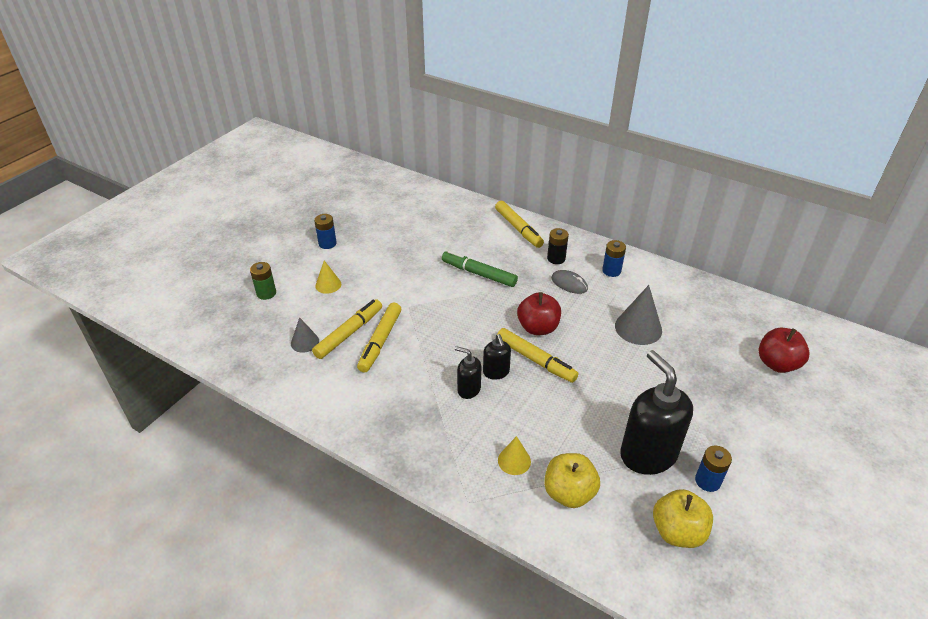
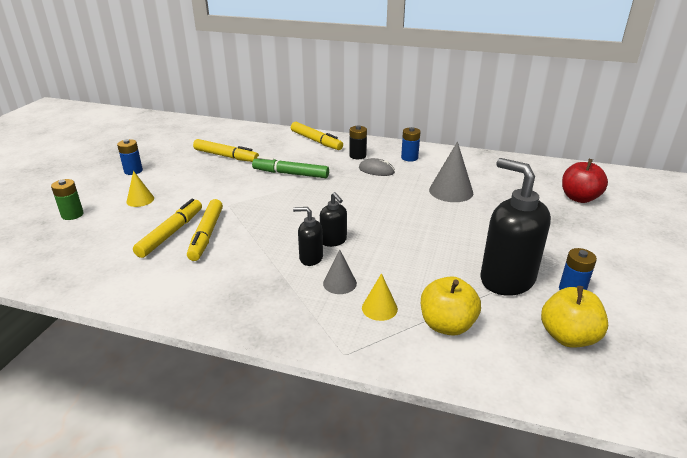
camera: 15 degrees left, 10 degrees down
grey cone [291,317,319,353] -> grey cone moved to [323,250,357,294]
yellow marker [498,328,578,383] -> yellow marker moved to [193,139,259,162]
red apple [517,292,561,335] -> none

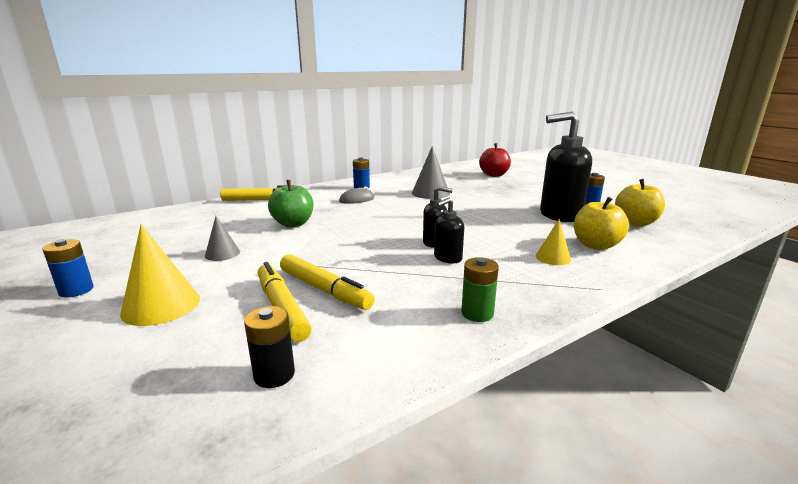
camera: 50 degrees left, 10 degrees down
green battery [51,179,84,220] -> green battery moved to [461,257,499,322]
yellow cone [126,171,154,207] -> yellow cone [120,224,200,326], size x1.69
yellow marker [193,139,259,162] -> none
green marker [252,156,329,178] -> green apple [268,180,314,227]
grey cone [323,250,357,294] -> grey cone moved to [205,216,240,261]
black battery [349,126,367,159] -> black battery moved to [244,306,295,388]

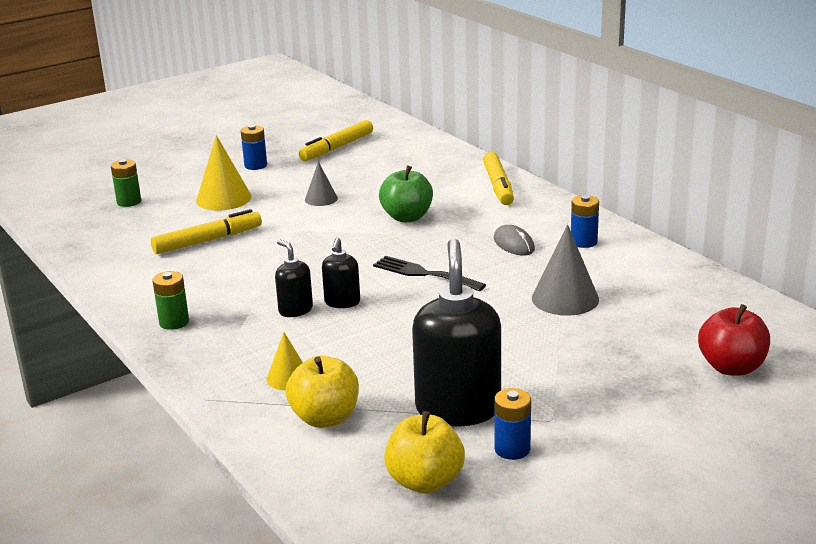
camera: 90 degrees right, 5 degrees up
black battery [244,306,295,388] -> none
yellow marker [280,254,375,310] -> yellow marker moved to [299,120,373,161]
none -> green battery [111,159,141,207]
none -> black fork [373,256,486,291]

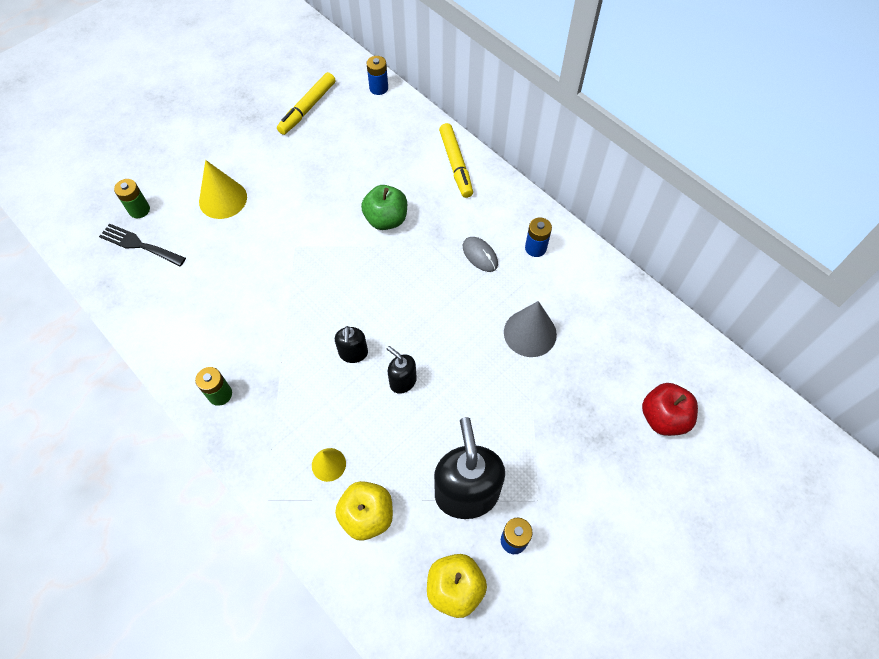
camera: 10 degrees left, 35 degrees up
yellow marker [151,209,262,254] -> none
blue battery [241,125,267,170] -> blue battery moved to [366,56,388,95]
black soap dispenser [275,240,313,317] -> black soap dispenser moved to [387,346,417,394]
grey cone [305,162,338,206] -> none
black fork [373,256,486,291] -> black fork moved to [99,224,186,266]

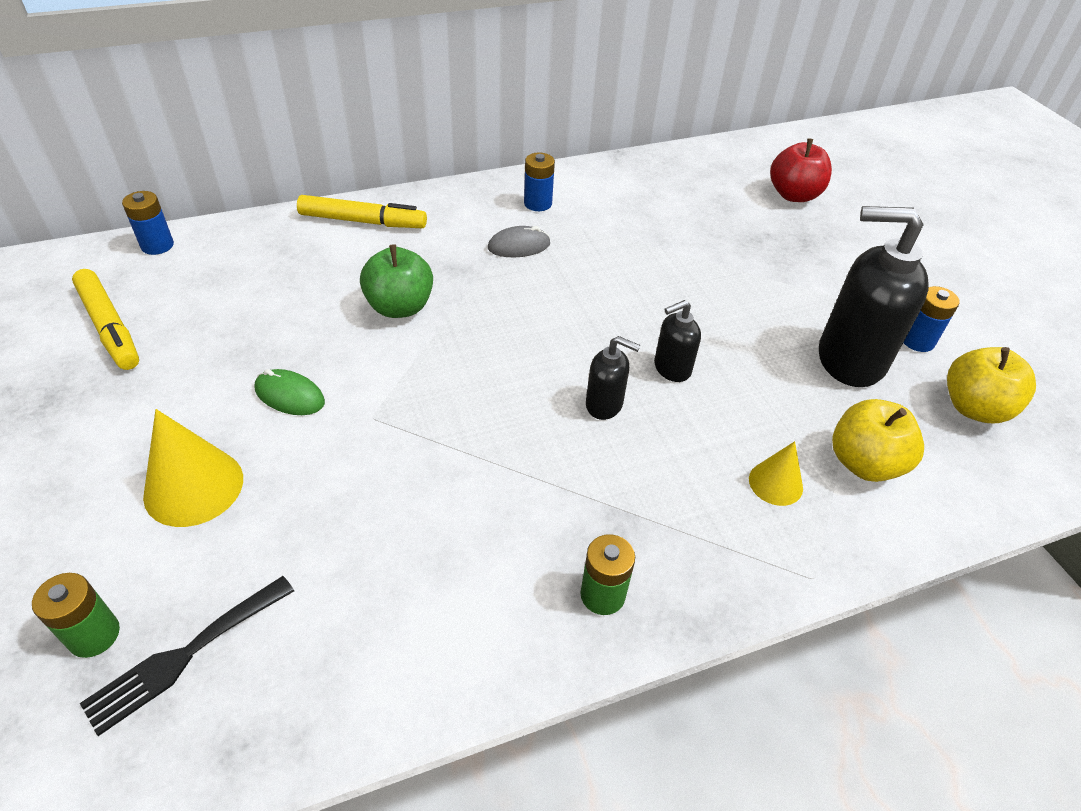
camera: 70 degrees left, 15 degrees down
grey cone [504,301,557,357] -> none
none -> green mouse [255,369,325,415]

